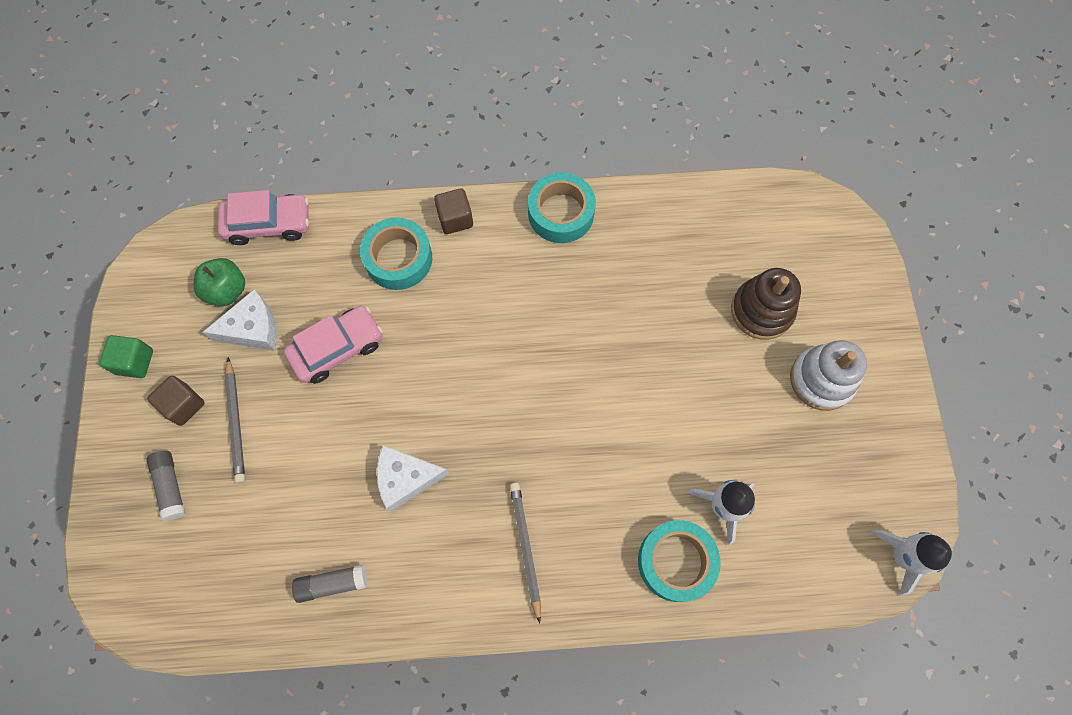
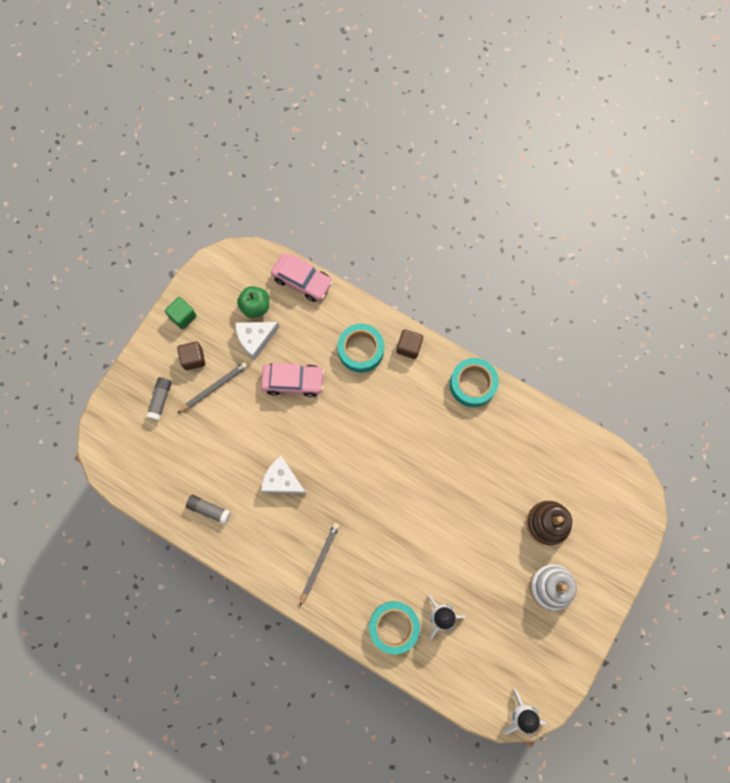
camera: 35 degrees right, 5 degrees up
white cheese [203,289,277,350] -> white cheese turned 135 degrees clockwise [235,322,279,360]
grey pencil [225,357,245,483] -> grey pencil turned 150 degrees counterclockwise [178,362,248,413]

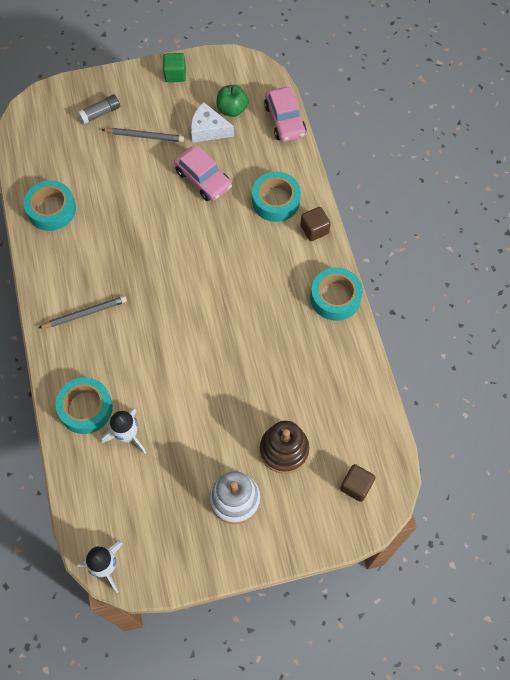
camera: 45 degrees right, 10 degrees down
brown cube [177,342,205,370] -> brown cube moved to [340,464,376,502]
grey glue stick [186,495,231,525] -> turquoise tape [24,180,76,231]
white cheese [261,456,307,494] -> none

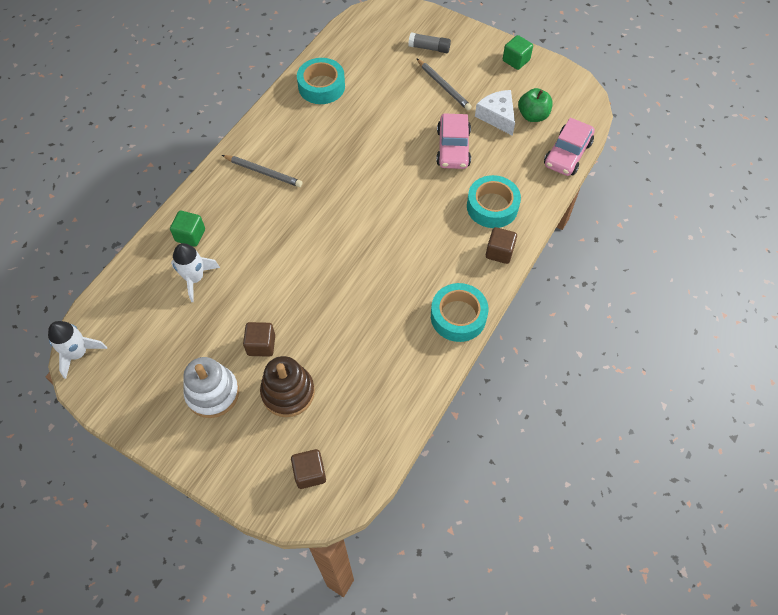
camera: 45 degrees right, 5 degrees down
turquoise tape [56,377,113,434] -> green cube [170,211,205,247]
none -> brown cube [243,322,275,357]

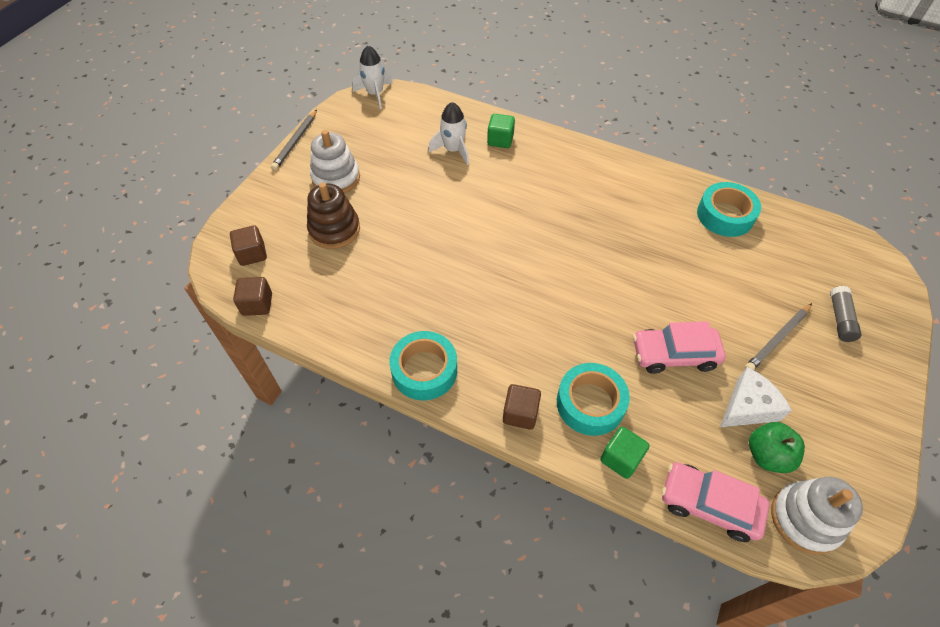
camera: 85 degrees right, 5 degrees down
grey pencil [222,155,302,187] -> grey pencil moved to [271,110,317,170]
brown cube [243,322,275,357] -> brown cube moved to [233,277,272,316]
green cube [503,35,533,70] -> green cube moved to [600,427,649,479]
none -> white stacking toy [771,477,863,555]

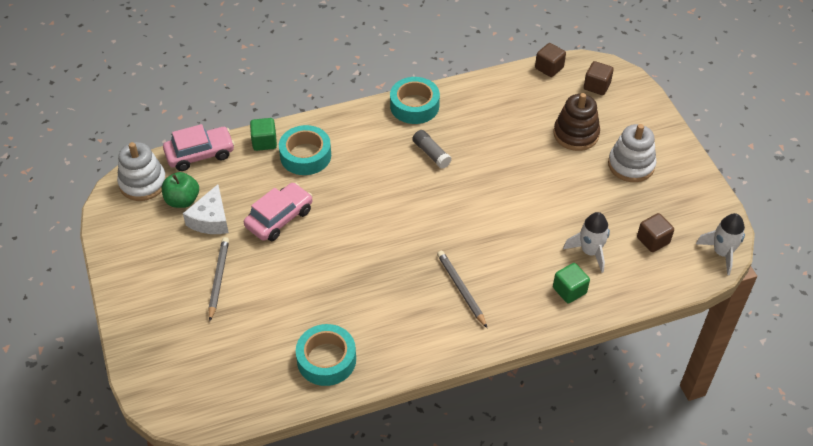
camera: 135 degrees right, 5 degrees down
grey pencil [271,110,317,170] -> grey pencil moved to [437,251,487,328]
brown cube [503,384,541,430] -> brown cube moved to [637,213,674,252]
grey glue stick [830,286,861,342] -> grey glue stick moved to [413,130,452,169]

